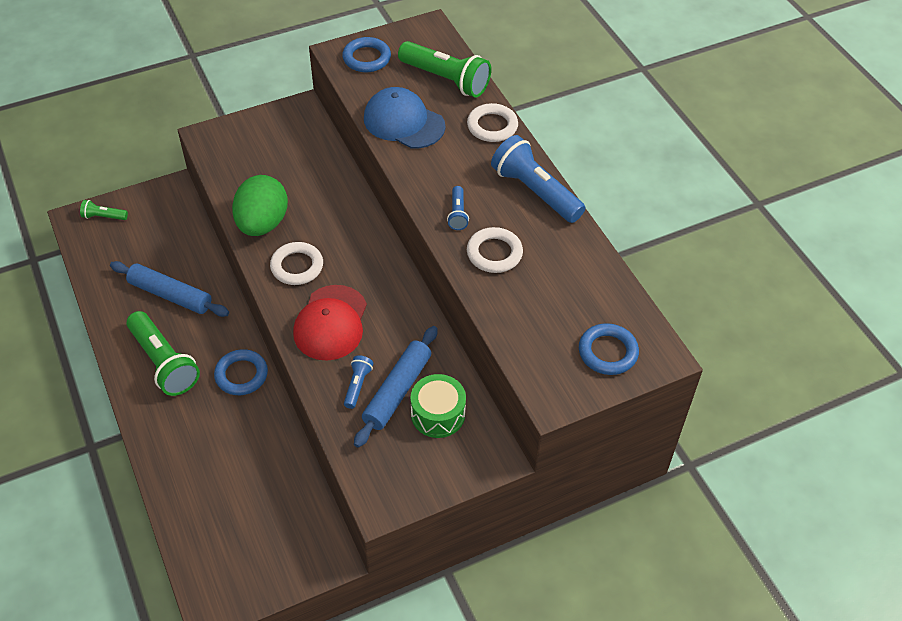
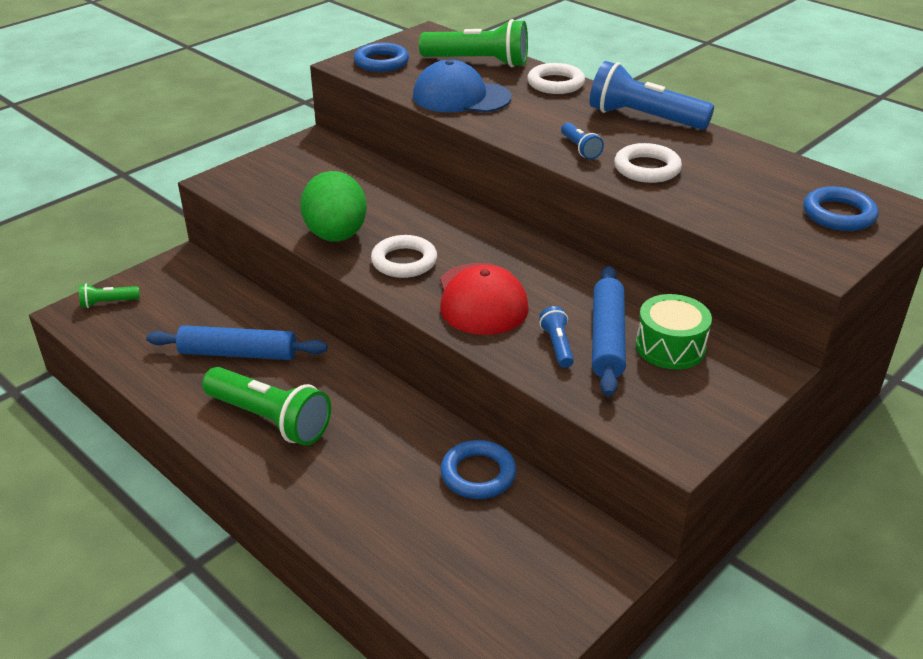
camera: 20 degrees left, 15 degrees down
blue ring [214,349,268,395] -> blue ring moved to [440,440,516,499]

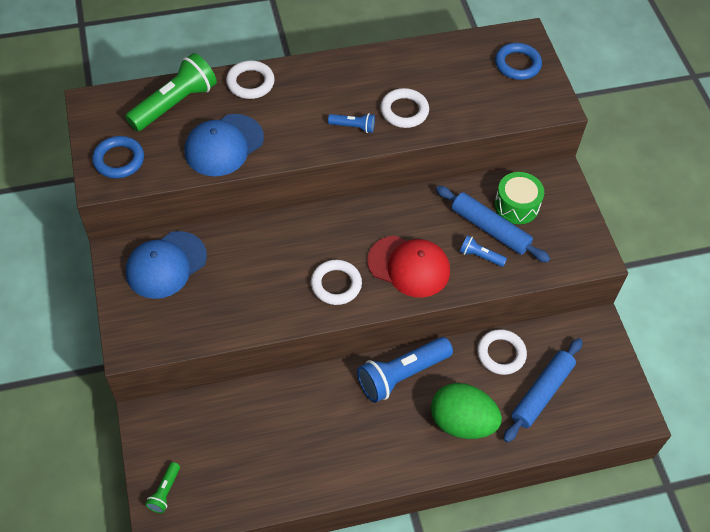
camera: 60 degrees left, 20 degrees up
blue rolling pin [146,325,327,360] -> blue rolling pin moved to [503,338,582,442]
green flashlight [202,367,331,446] -> none
green egg [300,171,367,242] -> green egg moved to [431,383,502,439]
blue ring [440,440,516,499] -> white ring [477,329,527,375]
blue flashlight [590,61,714,130] -> blue flashlight moved to [357,337,453,403]
none -> blue cap [126,231,207,299]

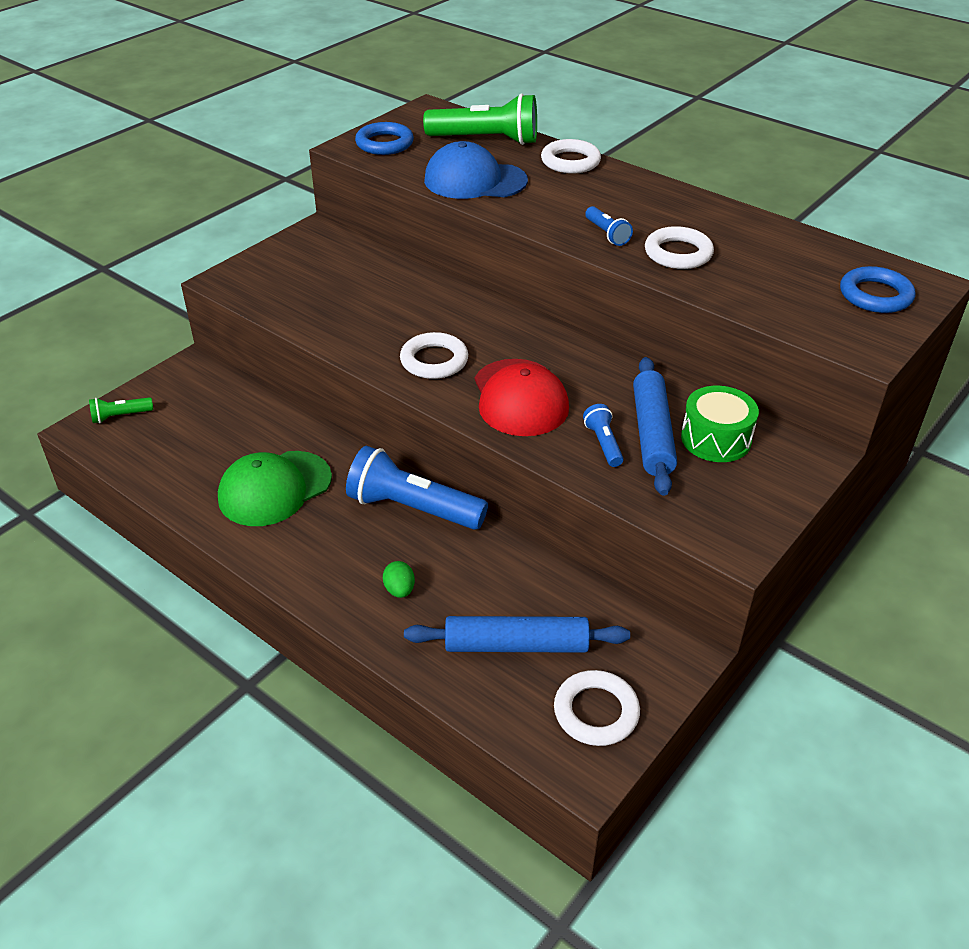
camera: 55 degrees right, 15 degrees down
blue cap [126,231,207,299] -> none
green egg [431,383,502,439] -> green egg [383,561,415,598], size x0.40
white ring [477,329,527,375] -> white ring moved to [554,670,640,746]
none -> green cap [218,451,332,526]

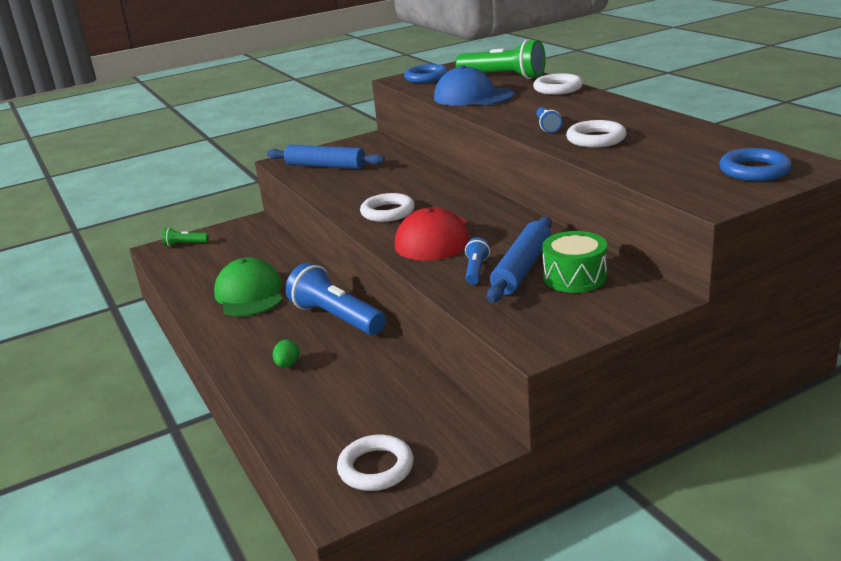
camera: 25 degrees right, 15 degrees down
green cap [218,451,332,526] -> green cap turned 90 degrees clockwise [214,258,283,317]
blue rolling pin [404,616,630,653] -> blue rolling pin moved to [267,145,385,169]

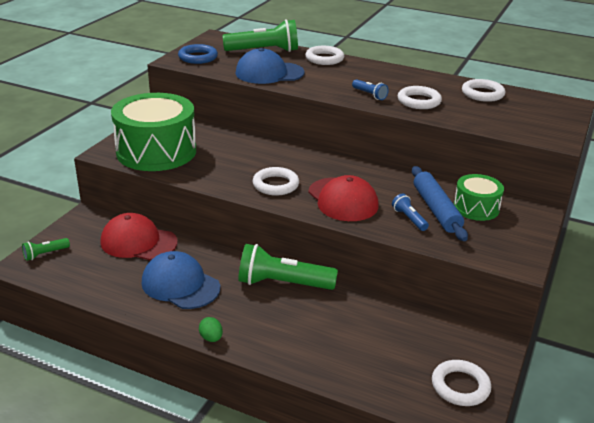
camera: 40 degrees left, 5 degrees up
green cap [214,258,283,317] -> blue cap [142,251,220,309]
blue rolling pin [267,145,385,169] -> green drum [111,93,196,171]
green egg [273,339,300,368] -> green egg moved to [199,317,223,342]
blue flashlight [285,263,386,335] -> green flashlight [238,244,338,290]
blue ring [719,148,792,181] -> none
none -> red cap [101,213,178,260]
none -> white ring [462,79,505,102]

